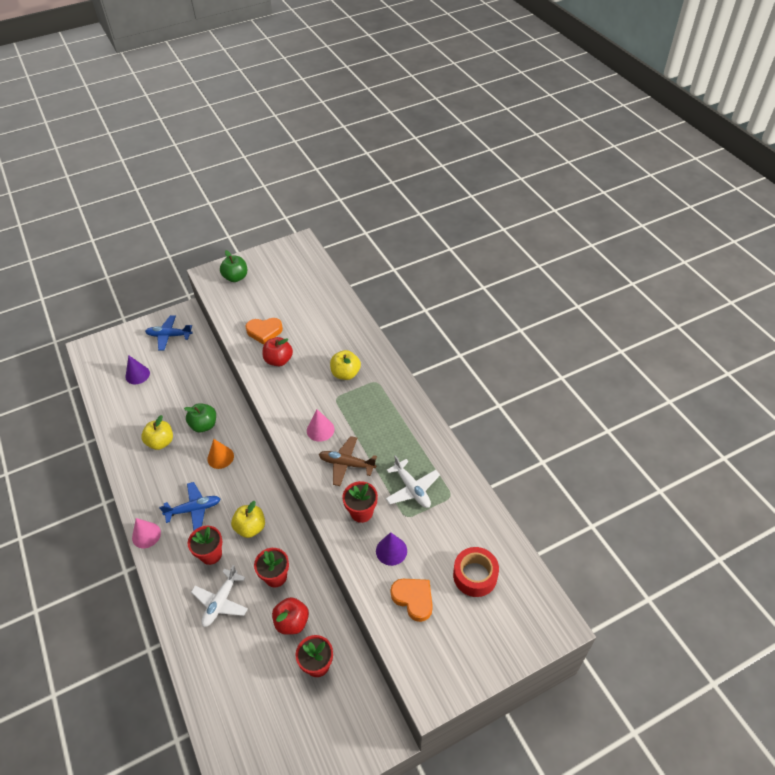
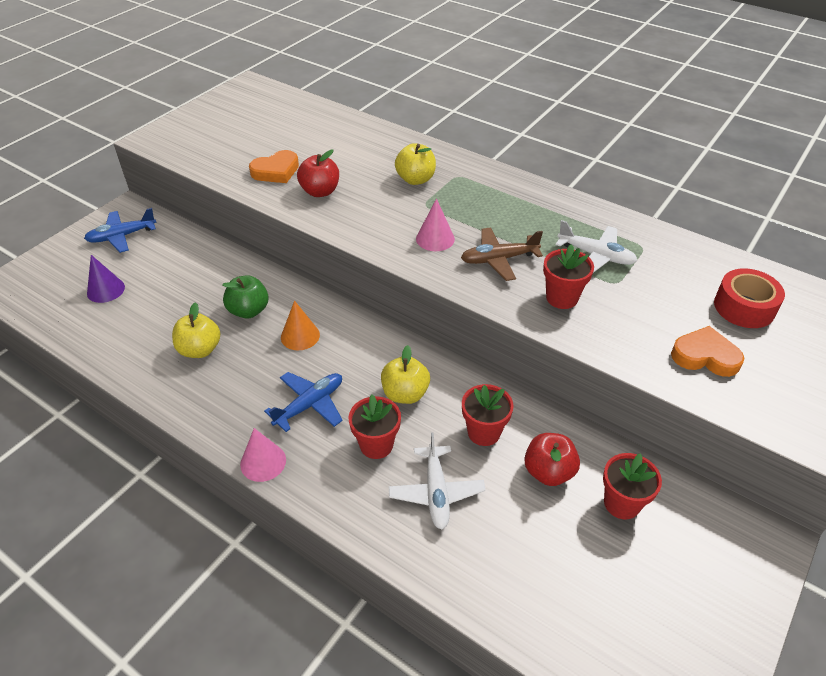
camera: 30 degrees left, 5 degrees down
green apple [220,250,247,282] -> none
purple cone [376,532,407,566] -> none

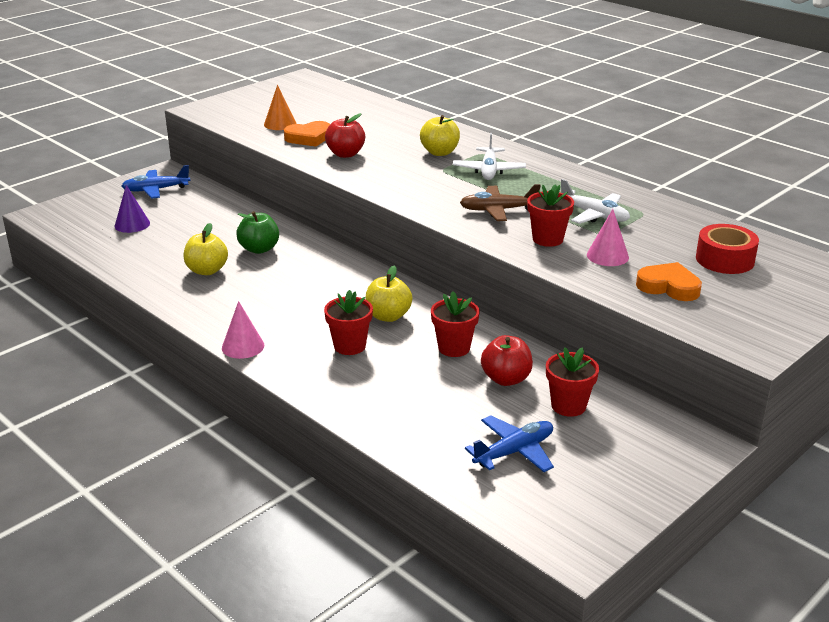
camera: 10 degrees right, 15 degrees down
blue plane [264,372,343,432] -> blue plane moved to [465,415,554,472]
orange cone [281,301,320,350] -> orange cone moved to [264,85,296,130]
white plane [389,432,486,529] -> white plane moved to [453,133,526,180]
pink cone [416,199,455,251] -> pink cone moved to [587,209,629,266]

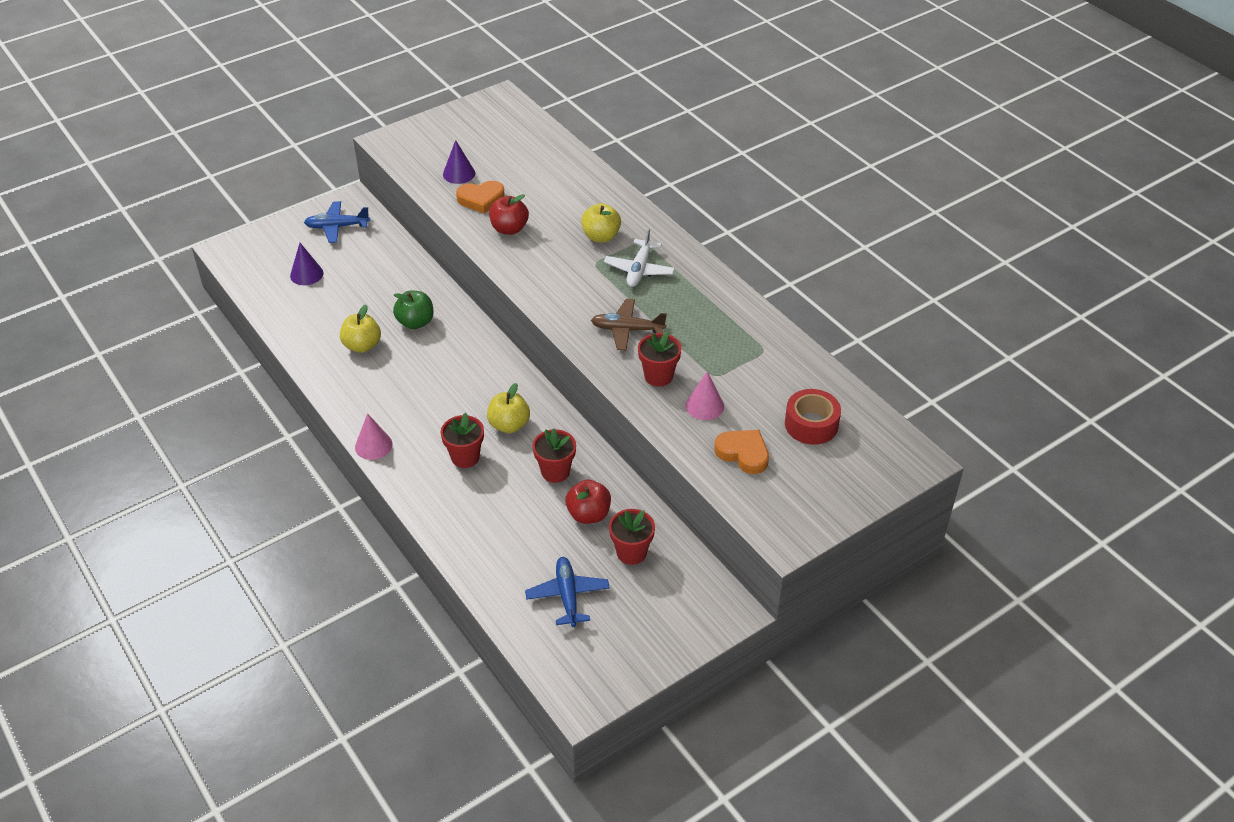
camera: 10 degrees right, 15 degrees up
orange cone [264,85,296,130] -> purple cone [443,140,475,184]
blue plane [465,415,554,472] -> blue plane turned 75 degrees counterclockwise [525,557,610,627]
white plane [561,179,630,224] -> none

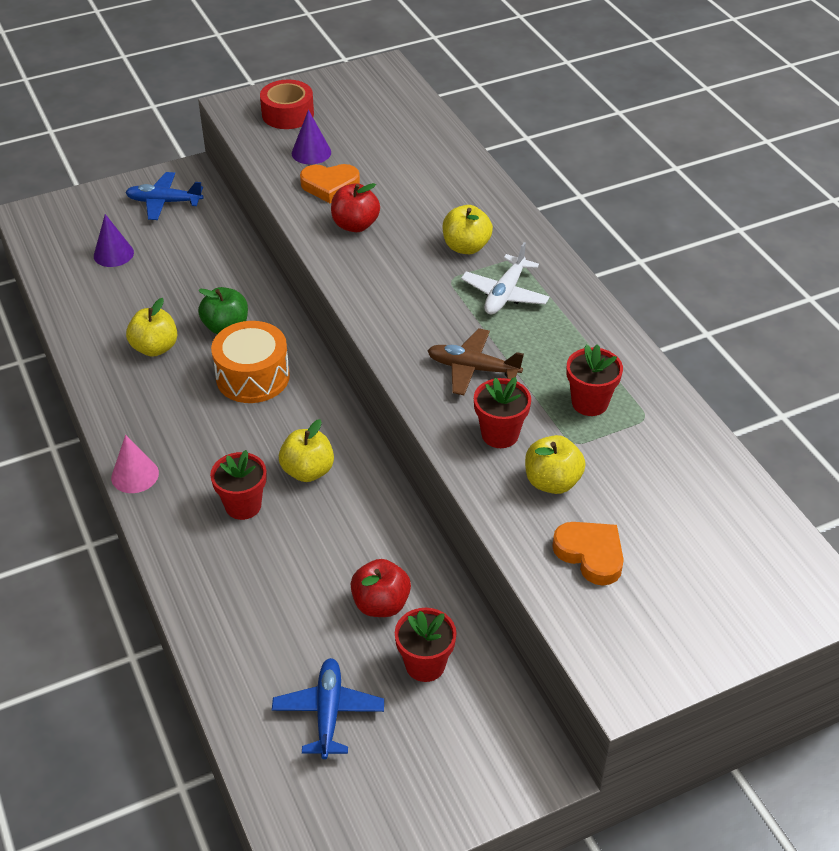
camera: 10 degrees right, 0 degrees up
red flower pot [532,429,576,483] -> red flower pot moved to [567,345,623,416]
pink cone [686,371,724,420] -> yellow apple [525,435,585,494]
red tape [785,389,841,445] -> red tape moved to [260,79,314,129]
none -> orange drum [211,321,290,403]

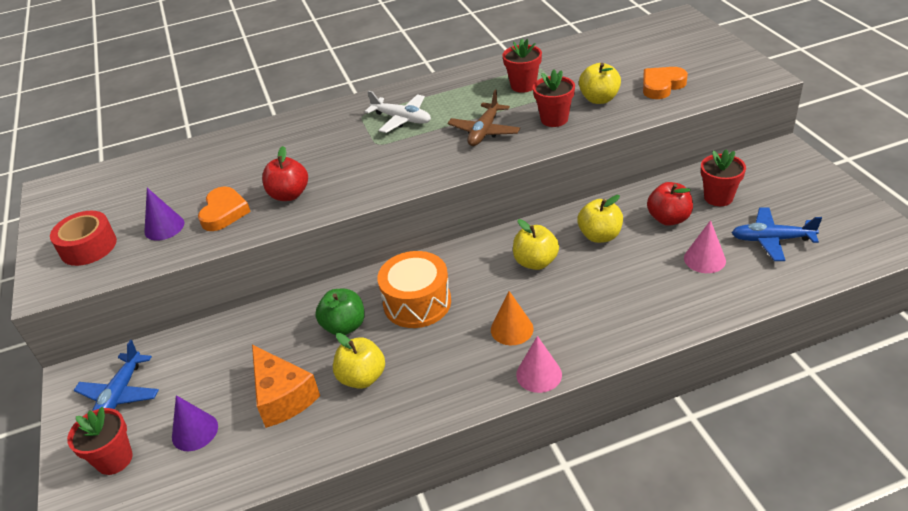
camera: 80 degrees left, 5 degrees down
red flower pot [210,450,267,520] -> red flower pot moved to [67,407,133,475]
yellow apple [443,205,493,254] -> yellow apple moved to [577,195,623,243]
none -> orange cheese [252,345,320,428]
none -> orange cone [491,291,534,345]
none -> pink cone [684,220,726,273]

